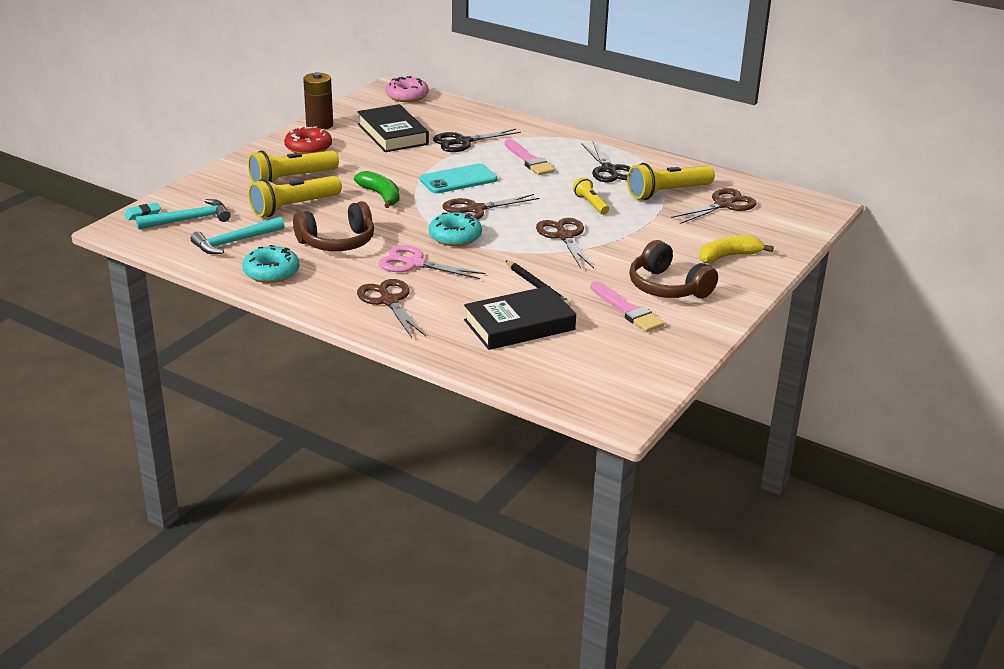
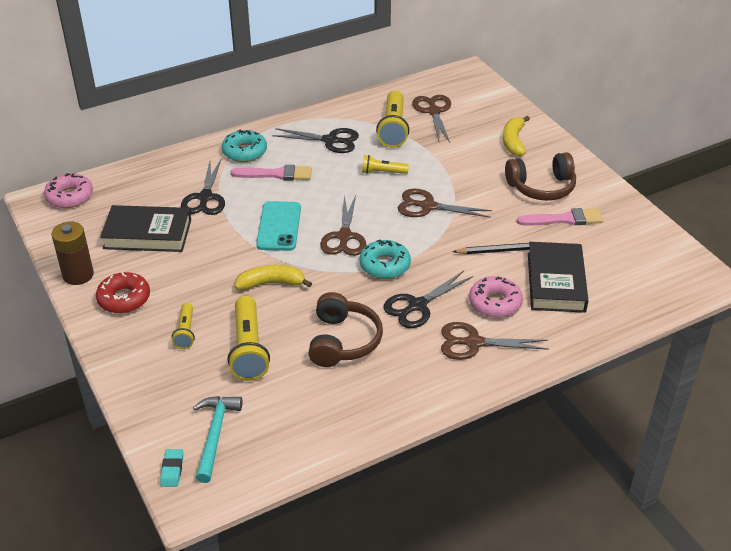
camera: 60 degrees left, 10 degrees up
turquoise hammer [190,217,285,254] -> none
turquoise donut [242,245,299,283] -> turquoise donut moved to [222,129,267,162]
yellow flashlight [248,150,339,183] -> yellow flashlight [172,303,195,349], size x0.56
green banana [354,171,400,208] -> yellow banana [235,265,312,290]
pink scissors [379,245,485,279] -> black scissors [383,271,473,328]
none -> pink donut [469,276,523,318]

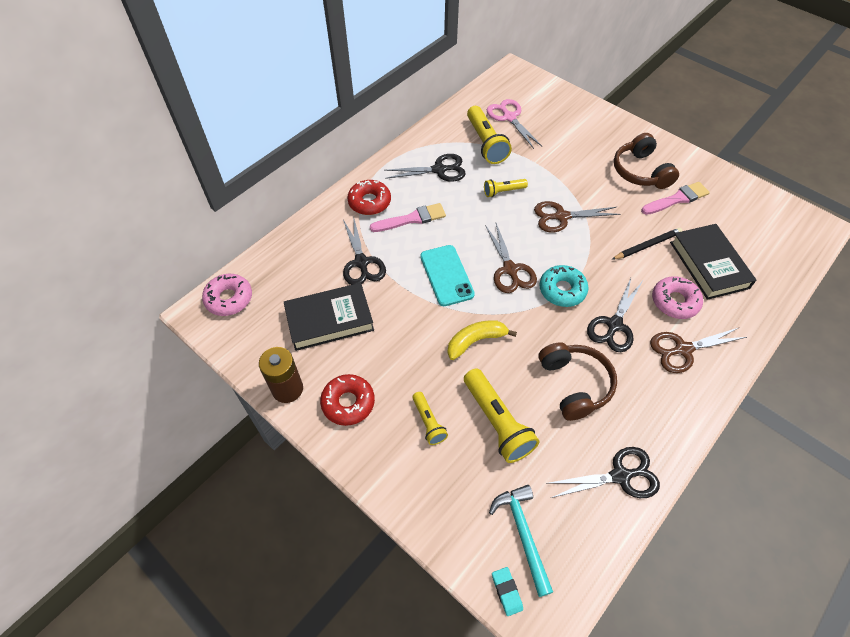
camera: 20 degrees left, 15 degrees up
turquoise donut [222,129,267,162] -> red donut [347,180,391,215]
brown scissors [412,95,451,142] -> pink scissors [487,99,542,149]
yellow banana [503,116,530,156] -> none
brown headphones [505,152,576,201] -> brown headphones turned 105 degrees clockwise [614,133,679,189]
none -> black scissors [549,447,660,498]

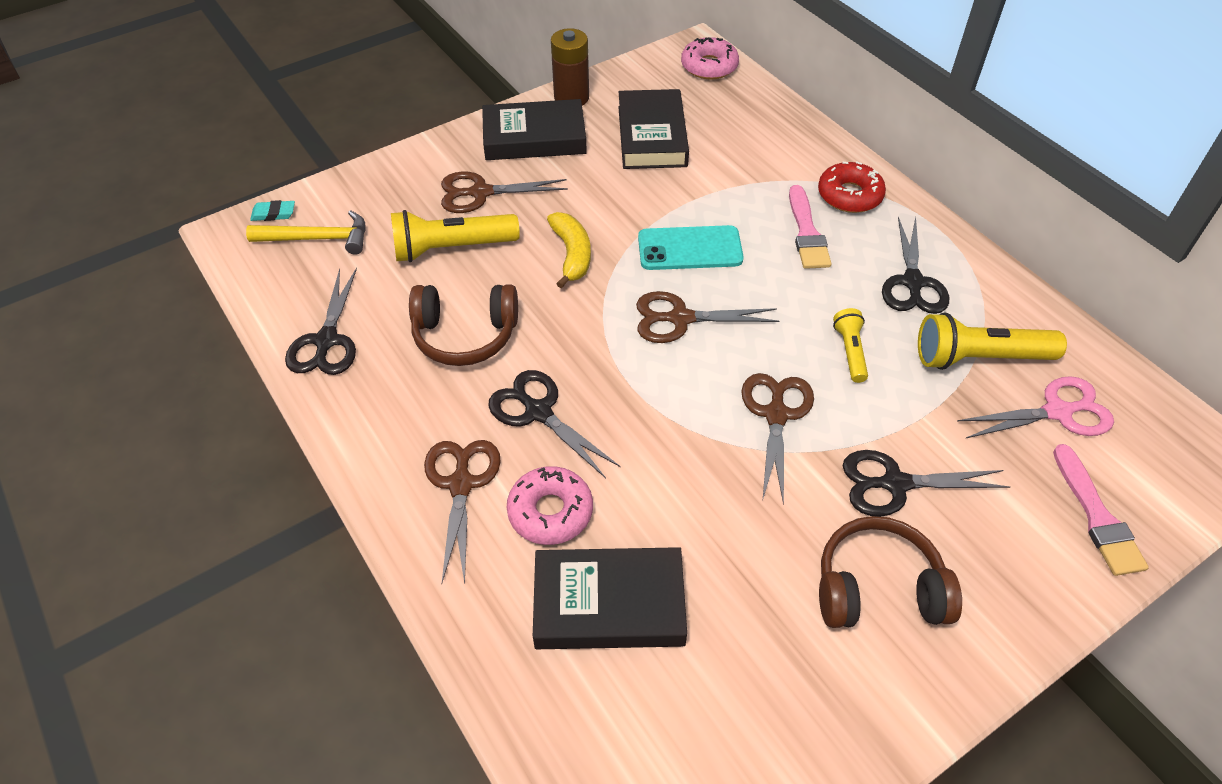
camera: 105 degrees right, 5 degrees down
red donut [320,374,375,426] -> black book [482,99,587,160]
black scissors [343,216,386,285] -> black scissors moved to [843,450,1010,517]
yellow flashlight [412,392,448,445] -> brown scissors [441,171,568,213]
turquoise hammer [489,485,553,597] -> yellow hammer [246,210,366,255]
turquoise donut [540,265,589,307] -> none
black pencil [611,228,682,260] -> none
pink brush [641,182,710,215] -> pink brush moved to [1053,444,1149,576]

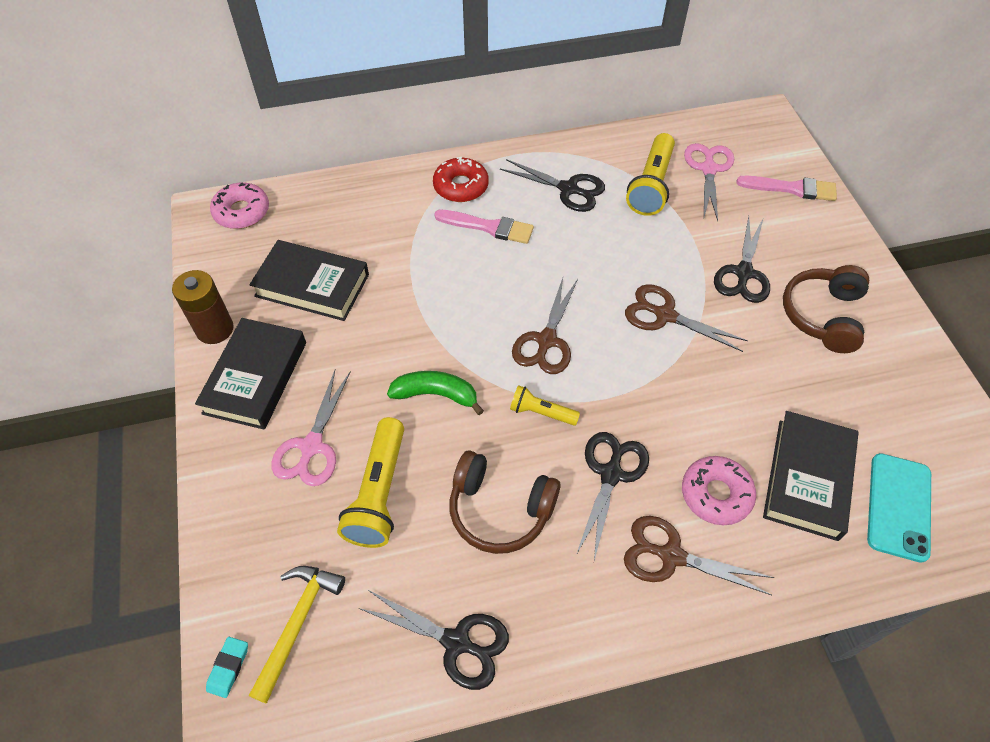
camera: 70 degrees left, 5 degrees up
brown headphones [409,284,518,366] -> brown headphones turned 90 degrees clockwise [449,450,561,554]
brown scissors [441,171,568,213] -> pink scissors [271,370,351,486]
black scissors [488,370,621,478] -> black scissors turned 135 degrees clockwise [576,432,649,560]
yellow banana [547,212,591,288] -> green banana [387,371,484,415]
turquoise phone [638,225,744,270] -> turquoise phone moved to [867,453,931,563]
yellow flashlight [833,308,868,383] -> yellow flashlight moved to [510,385,580,426]

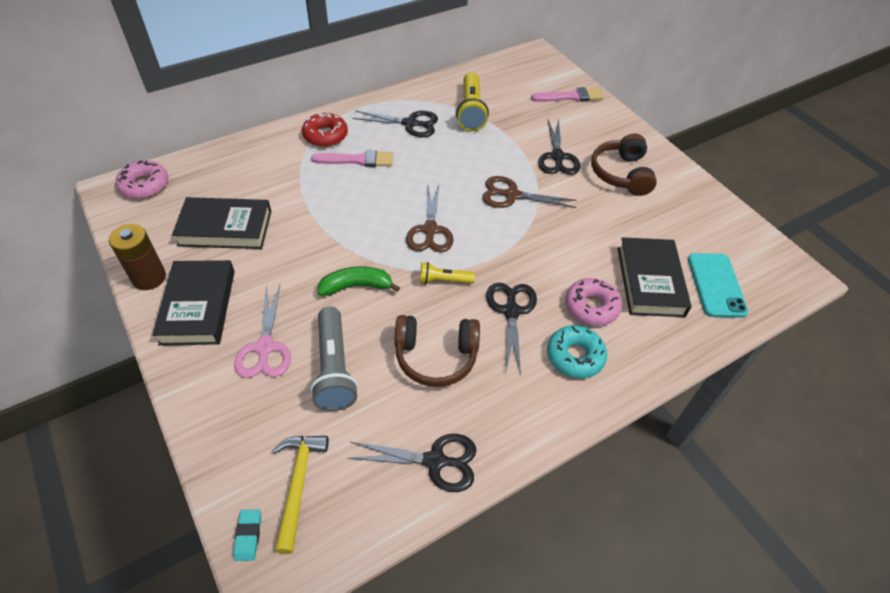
camera: 20 degrees left, 5 degrees down
yellow flashlight [337,417,404,548] -> grey flashlight [310,307,358,411]
brown scissors [624,516,774,595] -> turquoise donut [547,325,607,378]
pink scissors [684,143,734,221] -> none

